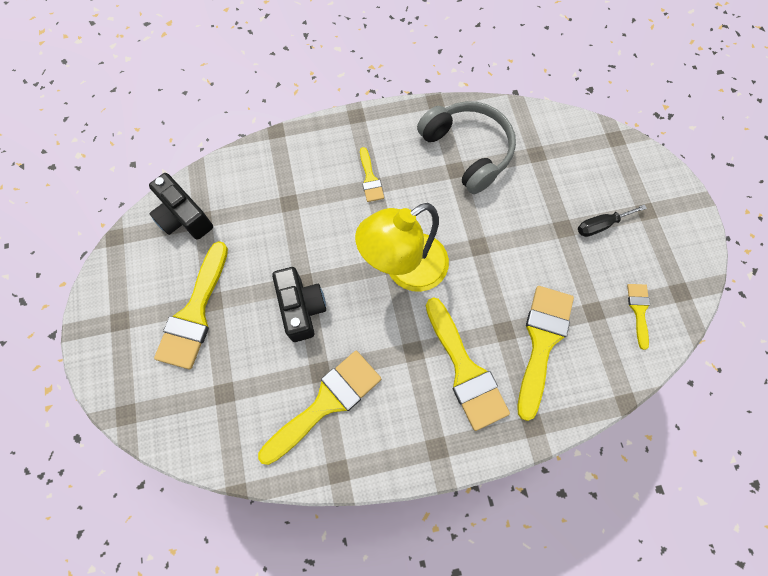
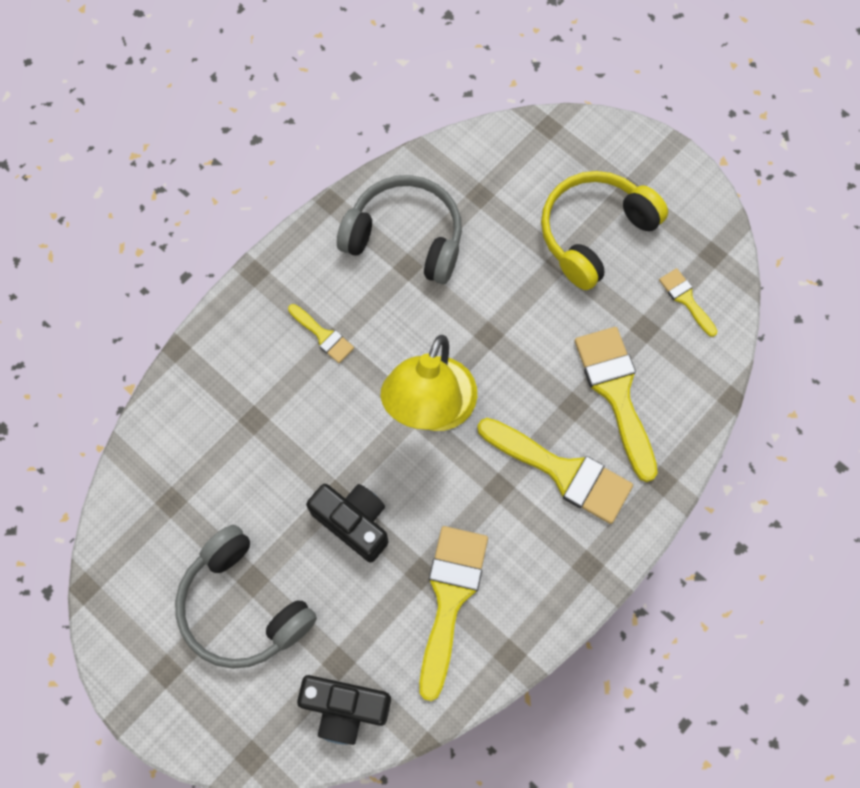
camera: 35 degrees left, 0 degrees up
black camera [149,173,213,240] -> black camera moved to [297,675,391,745]
yellow brush [154,241,228,369] -> grey headphones [175,525,317,669]
black screwdriver [578,204,647,237] -> yellow headphones [541,171,668,290]

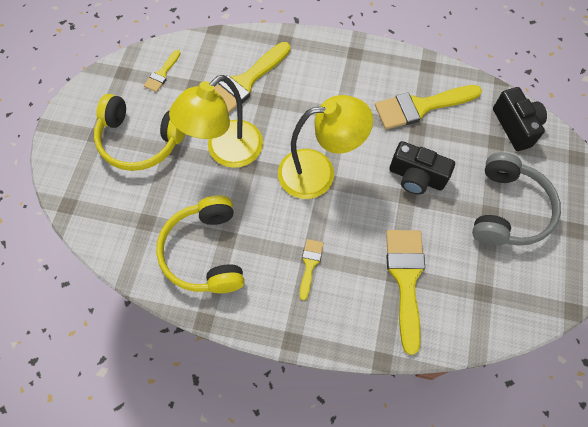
camera: 120 degrees left, 5 degrees down
black camera [306,484,389,562] -> black camera turned 75 degrees counterclockwise [389,141,455,195]
grey headphones [337,175,462,284] -> yellow headphones [156,195,244,293]
yellow brush [477,418,633,524] -> yellow brush moved to [386,230,425,355]
none -> yellow lamp [169,75,263,168]

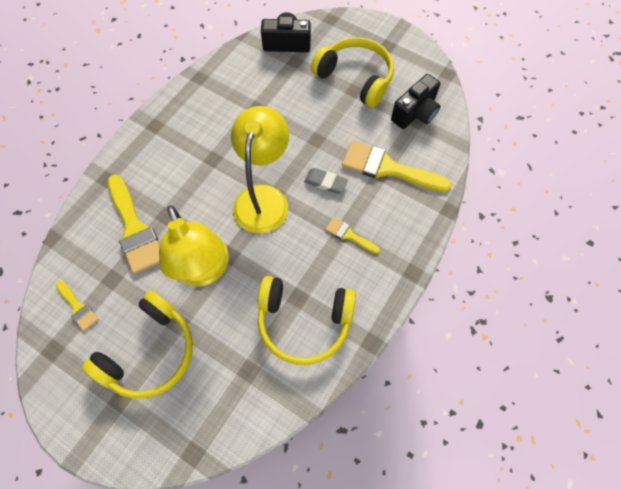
camera: 70 degrees left, 0 degrees up
yellow brush [375,85,482,130] -> none
black camera [389,141,455,195] -> black camera moved to [391,74,440,129]
grey headphones [472,152,561,246] -> yellow headphones [311,37,394,108]
none -> grey eraser [304,168,348,194]

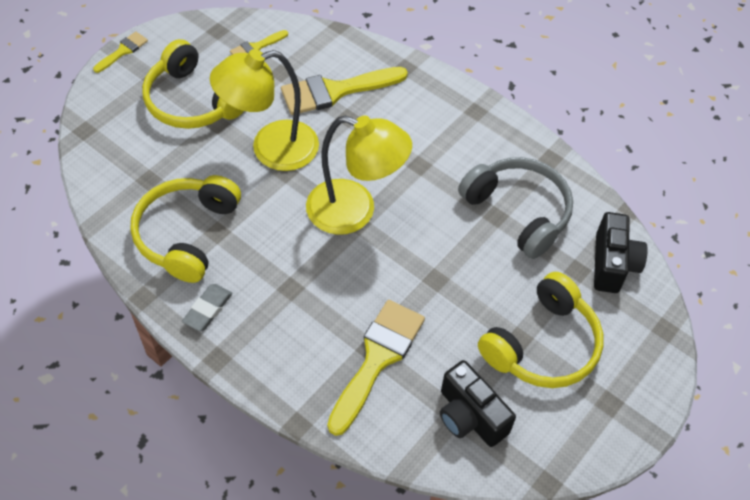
camera: 95 degrees right, 10 degrees down
grey eraser [304,168,348,194] -> grey eraser moved to [182,284,233,331]
yellow brush [325,217,380,254] -> yellow brush moved to [93,31,148,73]
none -> grey headphones [458,157,573,259]

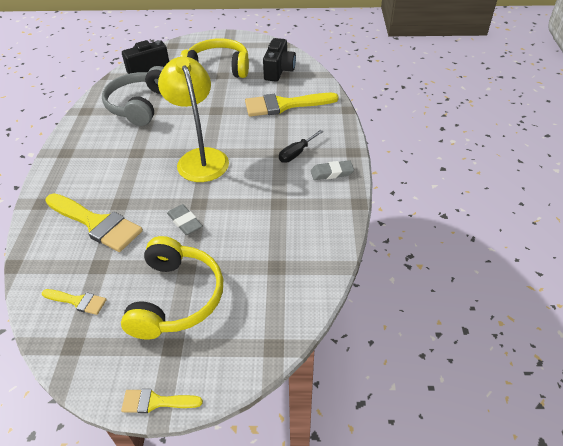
camera: 125 degrees left, 10 degrees down
yellow headphones [130,175,241,283] -> none
yellow lamp [210,49,319,171] -> grey eraser [167,204,203,235]
none -> black screwdriver [279,130,323,163]

